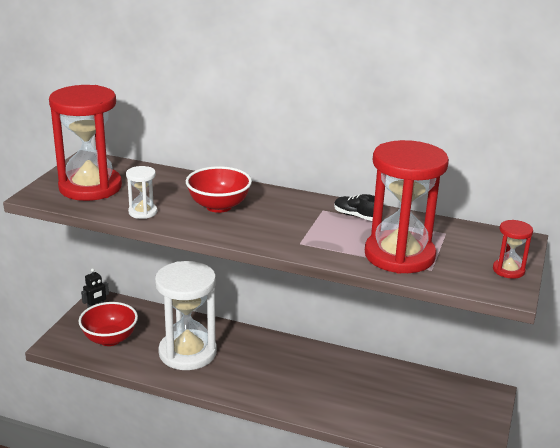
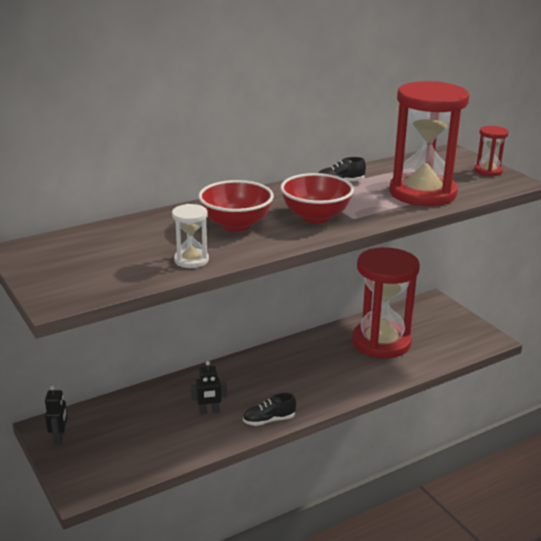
camera: 50 degrees left, 0 degrees up
red hourglass [49,85,122,201] -> red hourglass moved to [352,247,420,358]
red bowl [79,302,138,346] -> red bowl moved to [280,173,354,223]
white hourglass [155,261,217,370] -> black robot [191,361,227,415]
none -> black shoe [243,393,296,426]

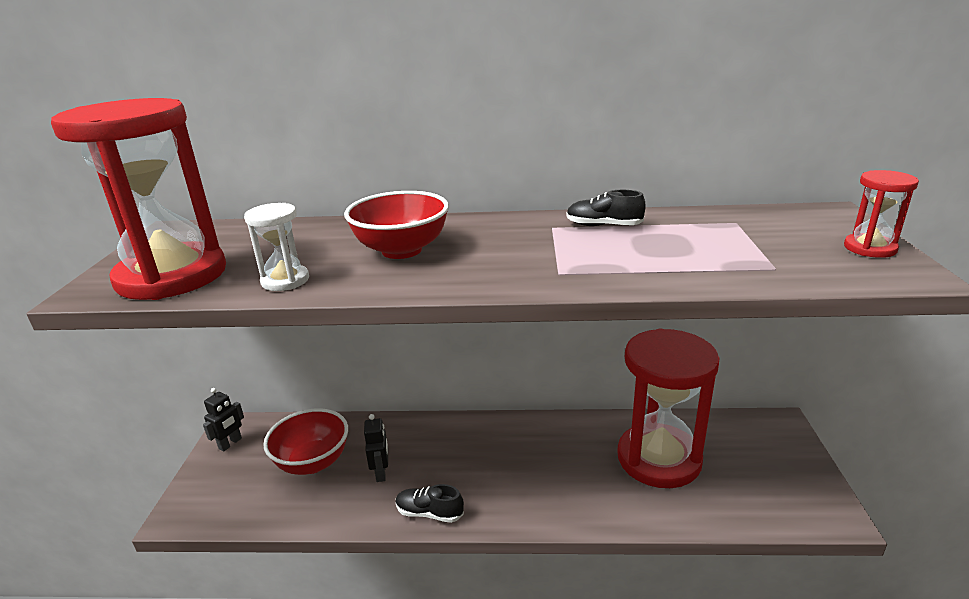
camera: 35 degrees right, 0 degrees up
black robot [191,361,227,415] -> black robot turned 120 degrees counterclockwise [364,414,388,482]
red bowl [280,173,354,223] -> red bowl moved to [263,408,348,475]
red hourglass [389,81,469,206] -> red hourglass moved to [51,98,226,300]

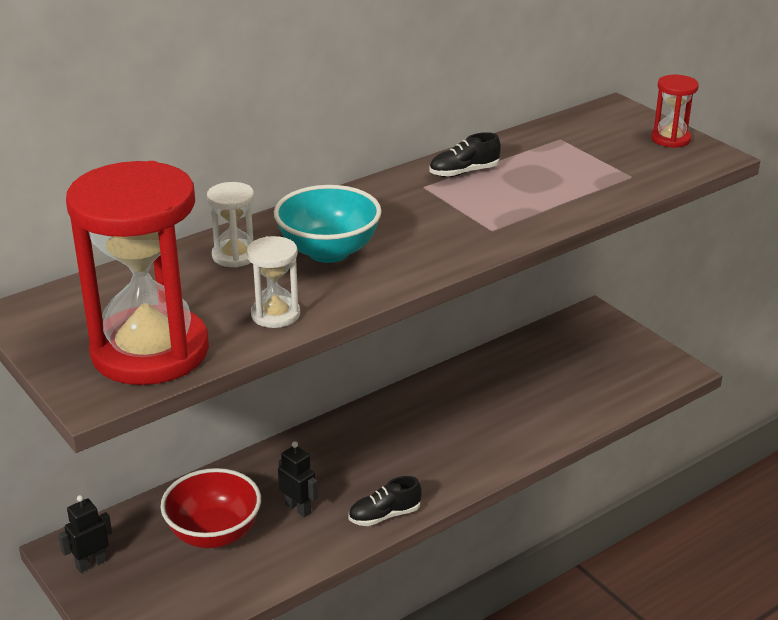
camera: 40 degrees left, 5 degrees up
black robot [203,388,244,451] -> black robot turned 120 degrees counterclockwise [58,495,112,573]
red bowl [344,191,449,259] -> turquoise bowl [274,185,382,263]
red hourglass [617,329,720,488] -> none
none -> white hourglass [207,182,254,267]

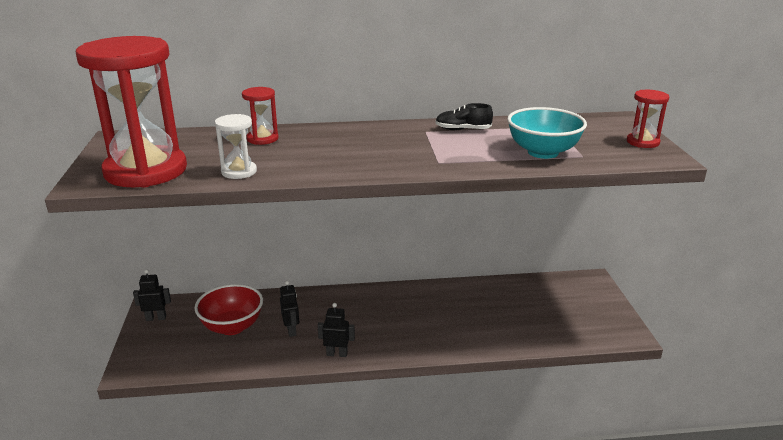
camera: 30 degrees right, 5 degrees down
white hourglass [207,182,254,267] -> red hourglass [242,87,279,145]
turquoise bowl [274,185,382,263] -> turquoise bowl moved to [507,107,587,159]
black shoe [348,476,422,526] -> black robot [318,303,355,357]

